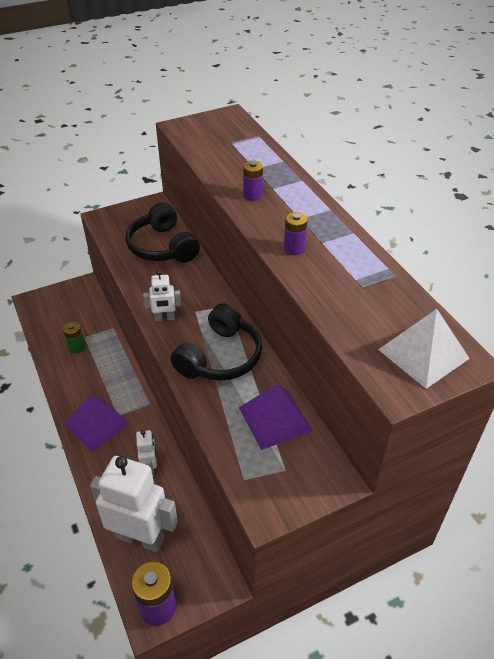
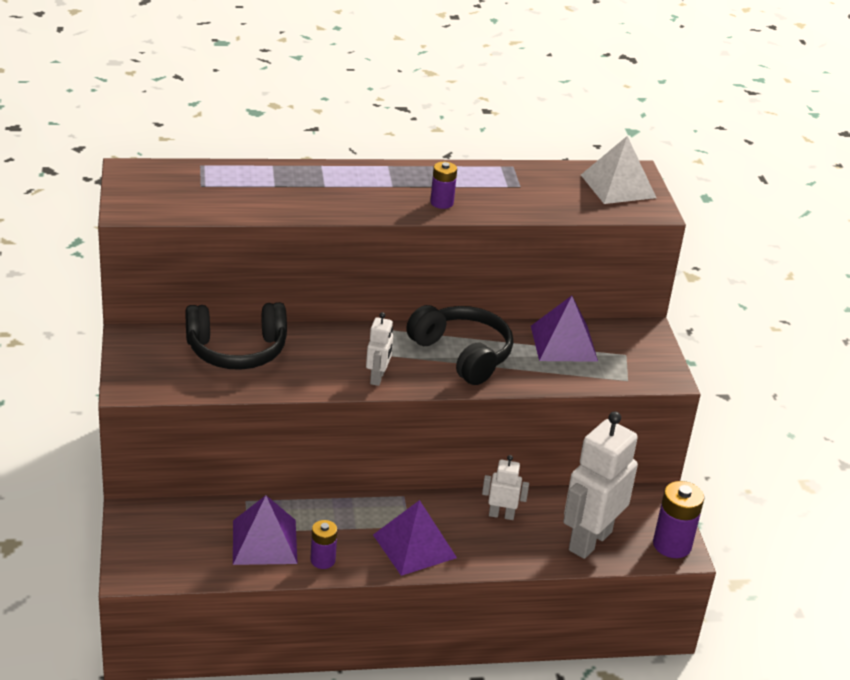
camera: 75 degrees left, 10 degrees down
green battery [63,322,85,354] -> purple pyramid [233,495,298,565]
purple battery [243,161,263,201] -> purple battery moved to [310,520,338,569]

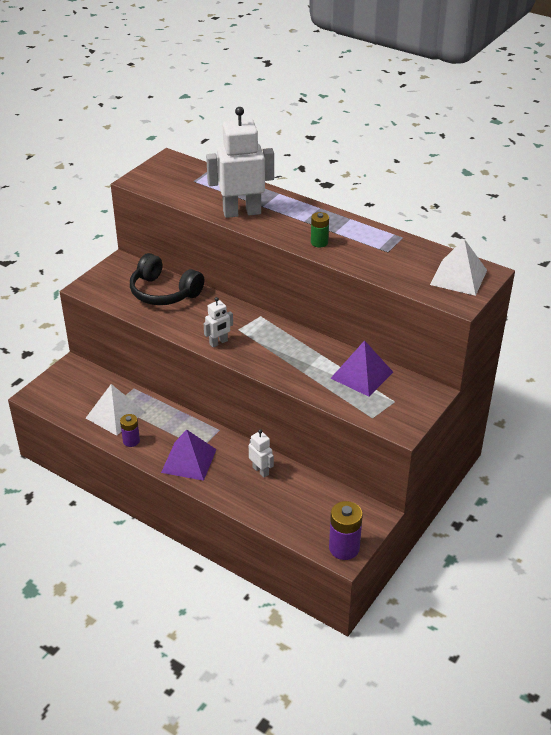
camera: 45 degrees right, 5 degrees up
purple pyramid [233,495,298,565] -> white pyramid [86,384,145,436]
black headphones [406,305,513,385] -> none
purple battery [430,162,457,209] -> green battery [311,212,329,248]
white robot [563,411,638,559] -> white robot moved to [206,107,274,218]

